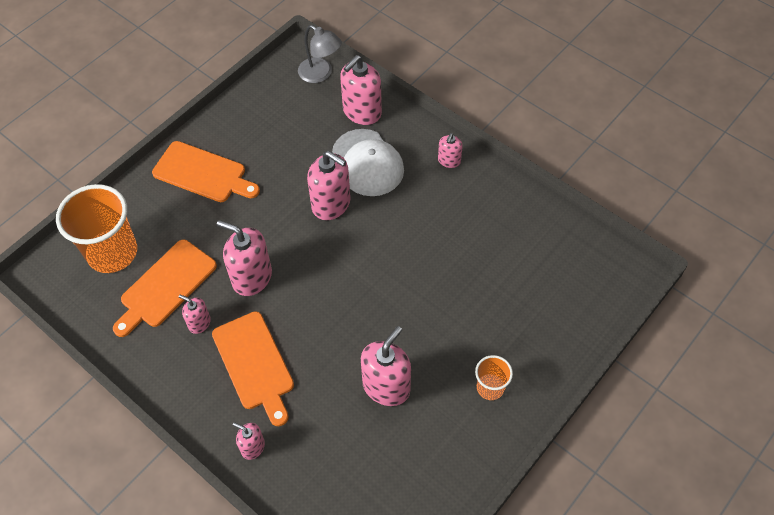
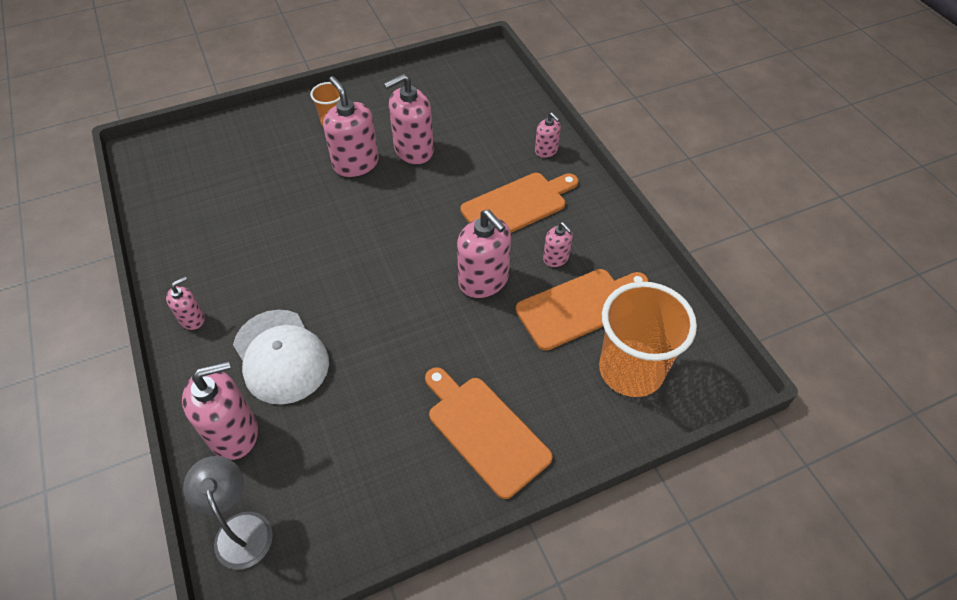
camera: 155 degrees left, 5 degrees down
orange cutting board [212,311,294,426] -> orange cutting board turned 60 degrees clockwise [460,173,578,233]
pink soap dispenser [307,151,351,220] -> pink soap dispenser moved to [323,76,379,177]
white cap [332,129,404,196] -> white cap turned 150 degrees clockwise [233,310,329,405]

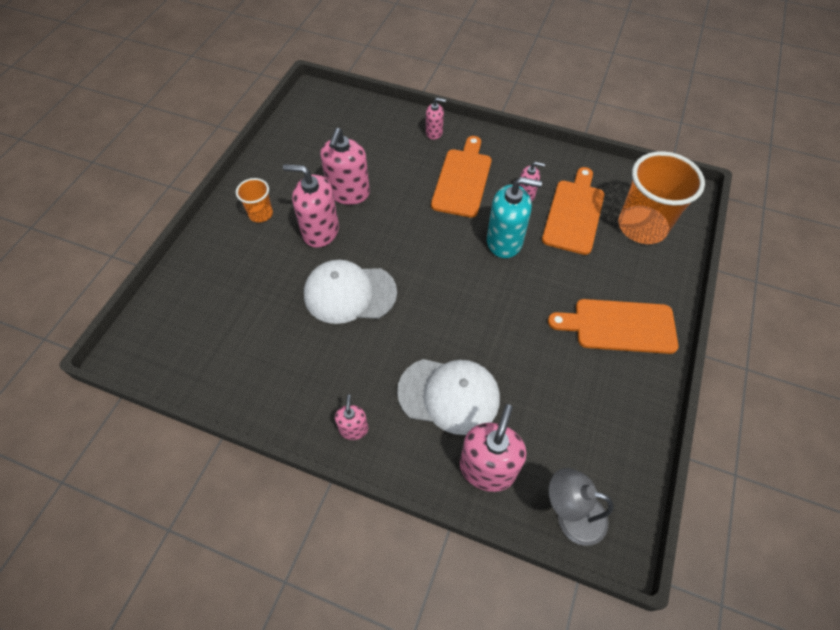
camera: 45 degrees left, 5 degrees up
pink soap dispenser [457,209,511,298] -> turquoise soap dispenser [487,177,542,258]
none -> white cap [304,260,397,324]

